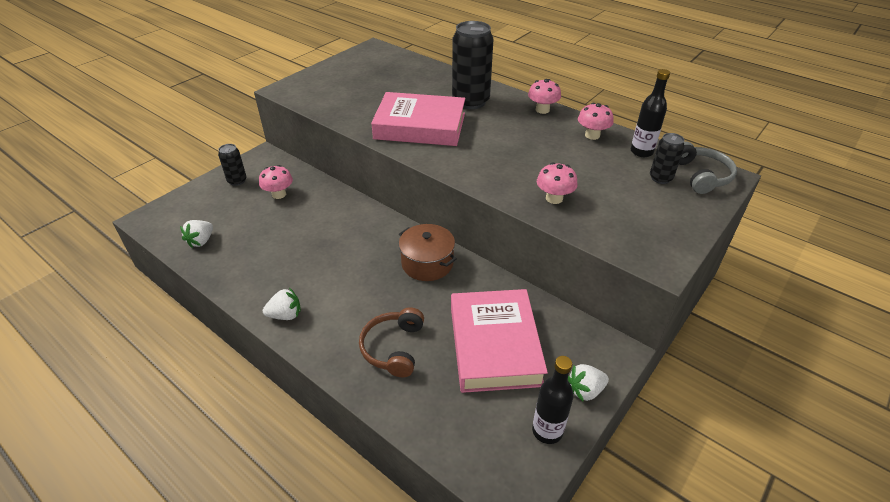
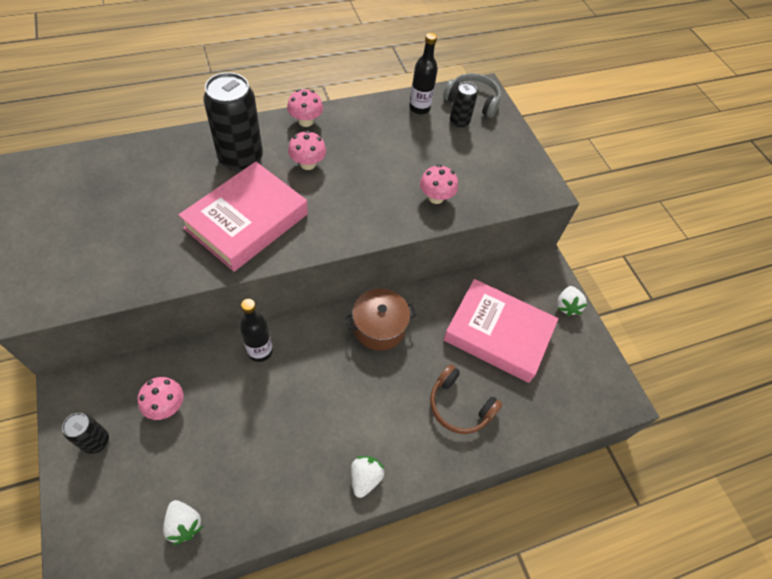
camera: 65 degrees left, 15 degrees up
black bottle [532,356,574,444] -> black bottle moved to [240,299,273,362]
pink mushroom [578,103,614,140] -> pink mushroom moved to [288,131,326,170]

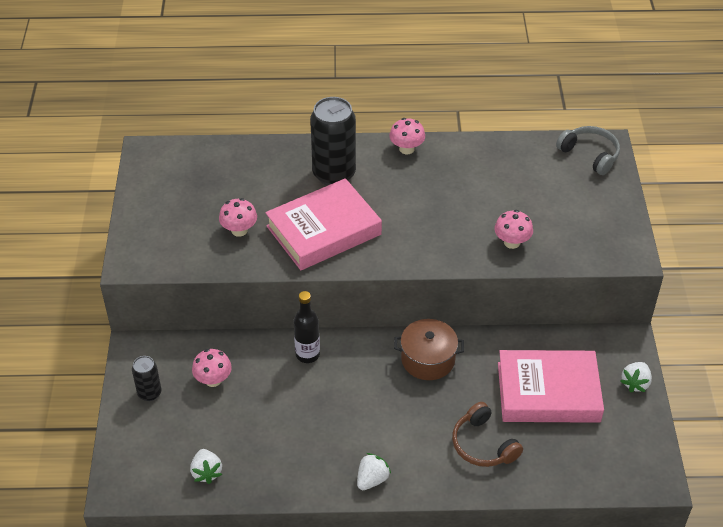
camera: 25 degrees right, 10 degrees down
pink mushroom [288,131,326,170] -> pink mushroom moved to [219,198,257,237]
black bottle [409,33,438,114] -> none
pink book [443,279,558,383] -> pink book turned 45 degrees counterclockwise [498,350,604,423]
black can [450,82,478,128] -> none

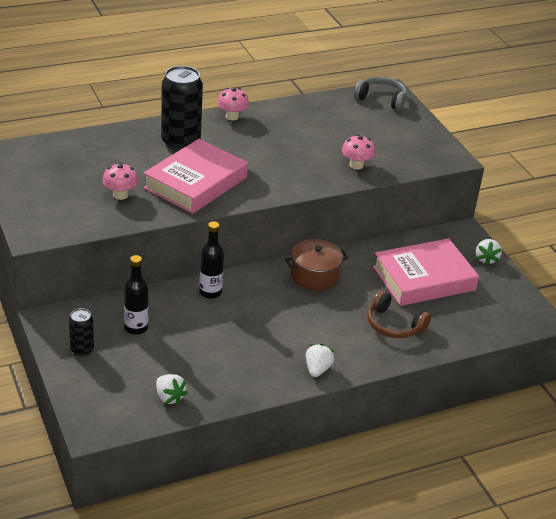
camera: 25 degrees left, 10 degrees down
pink mushroom [192,349,232,387] -> black bottle [124,255,149,335]

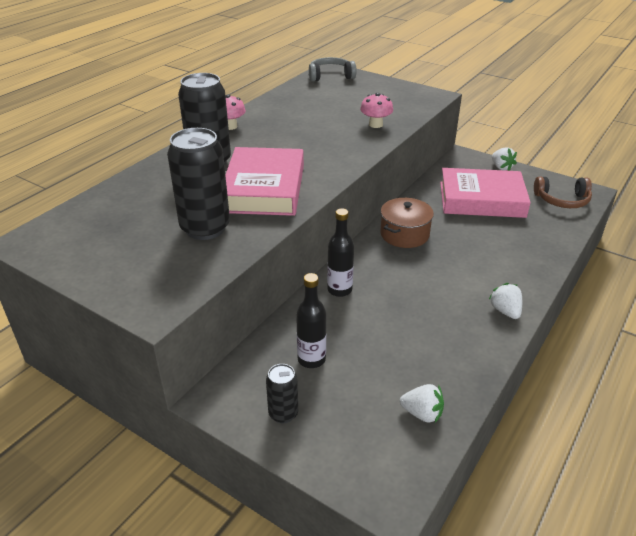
camera: 30 degrees left, 0 degrees up
pink mushroom [102,162,139,200] -> black can [167,128,230,240]
brown headphones [367,290,431,338] -> brown headphones moved to [534,176,592,208]
pink book [373,238,479,306] -> pink book turned 60 degrees clockwise [440,168,531,218]

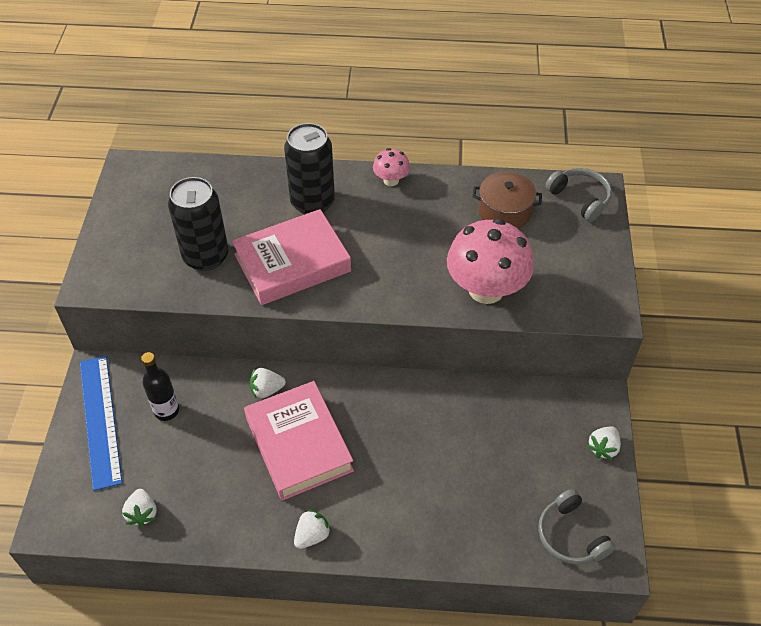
camera: 60 degrees right, 15 degrees up
black can [266,364,298,423] -> blue ruler [80,356,122,491]
black bottle [327,208,354,297] -> white strawberry [250,368,286,398]
pink mushroom [360,93,393,128] -> pink mushroom [447,218,534,304], size x2.09
brown pot [380,198,434,248] -> brown pot moved to [473,172,542,229]
pink book [440,168,531,218] -> pink book moved to [244,381,354,501]
brown headphones [534,176,592,208] -> grey headphones [538,489,615,564]

